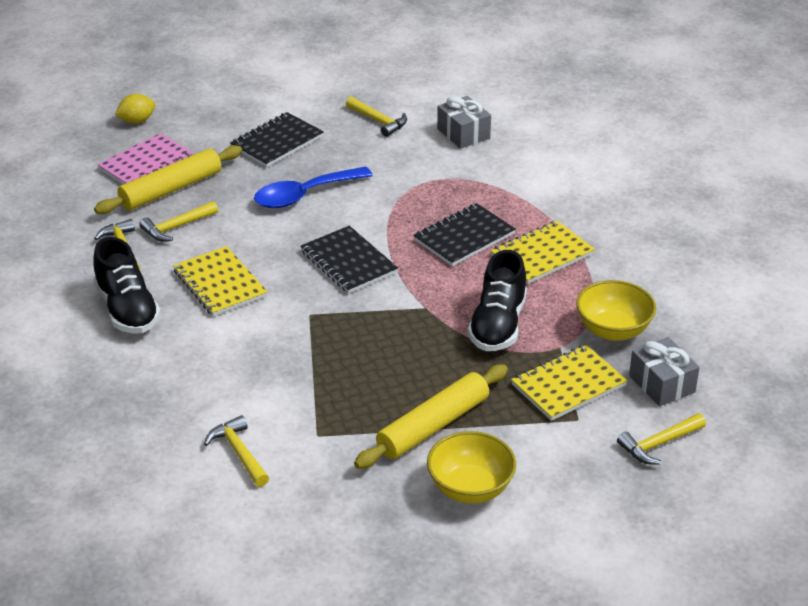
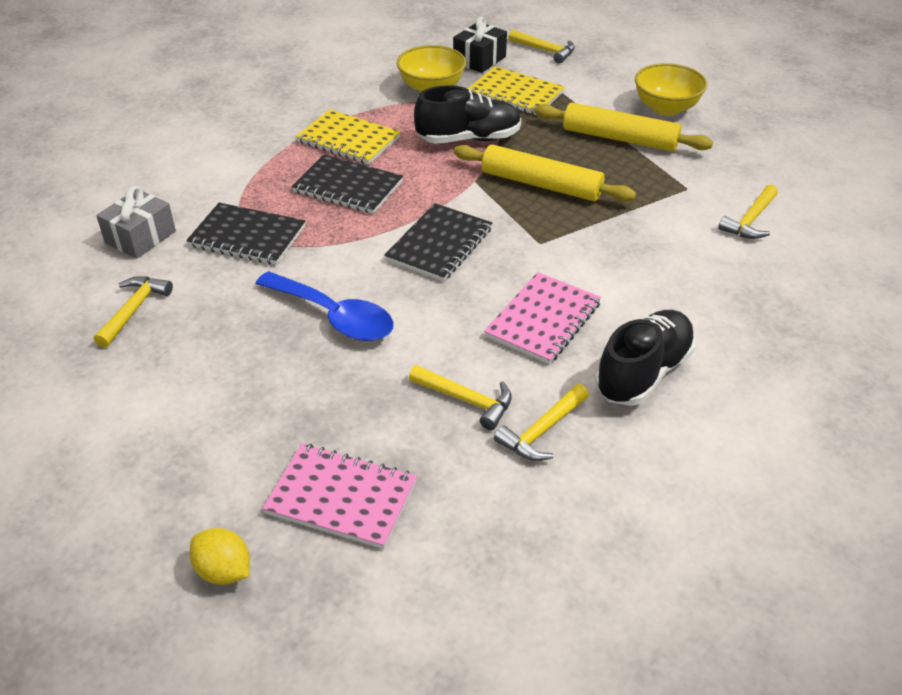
camera: 115 degrees left, 5 degrees up
yellow rolling pin [94,145,242,214] -> yellow rolling pin moved to [454,144,636,202]
yellow notebook [173,246,268,316] -> pink notebook [484,272,601,364]
black notebook [230,112,324,167] -> black notebook moved to [186,203,305,265]
grey gift [629,337,700,406] -> black gift [453,17,507,73]

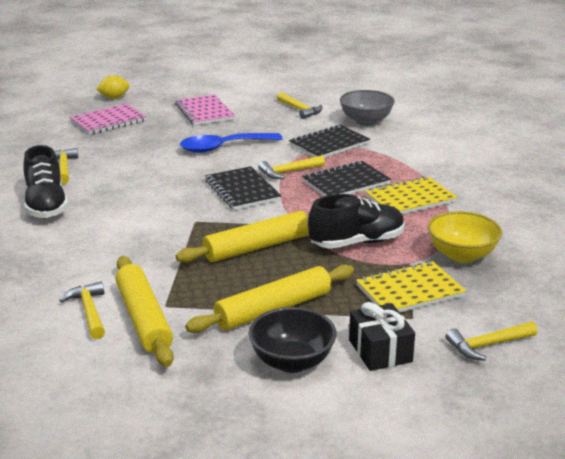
camera: 125 degrees right, 15 degrees down
grey gift [96,186,176,259] -> grey bowl [340,90,395,126]
yellow hammer [409,365,512,430] -> yellow hammer moved to [258,155,325,179]
black shoe [414,85,521,144] -> black shoe turned 135 degrees counterclockwise [308,194,405,249]
black gift [453,17,507,73] -> black gift moved to [349,302,415,371]
pink notebook [484,272,601,364] -> pink notebook moved to [175,94,235,126]
yellow bowl [635,63,707,116] -> black bowl [248,307,336,373]
none -> yellow rolling pin [116,256,174,367]

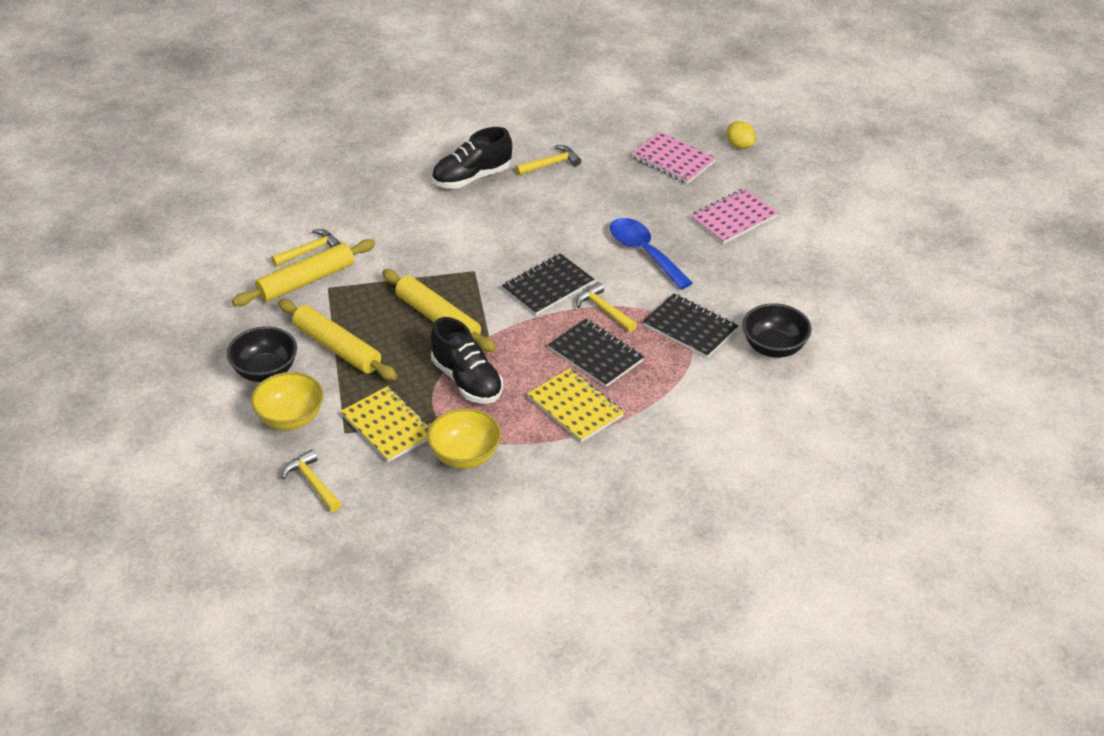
camera: 75 degrees right, 15 degrees up
yellow hammer [277,92,323,119] -> none
grey bowl [340,90,395,126] -> black bowl [742,303,812,358]
black gift [349,302,415,371] -> yellow bowl [251,372,324,430]

